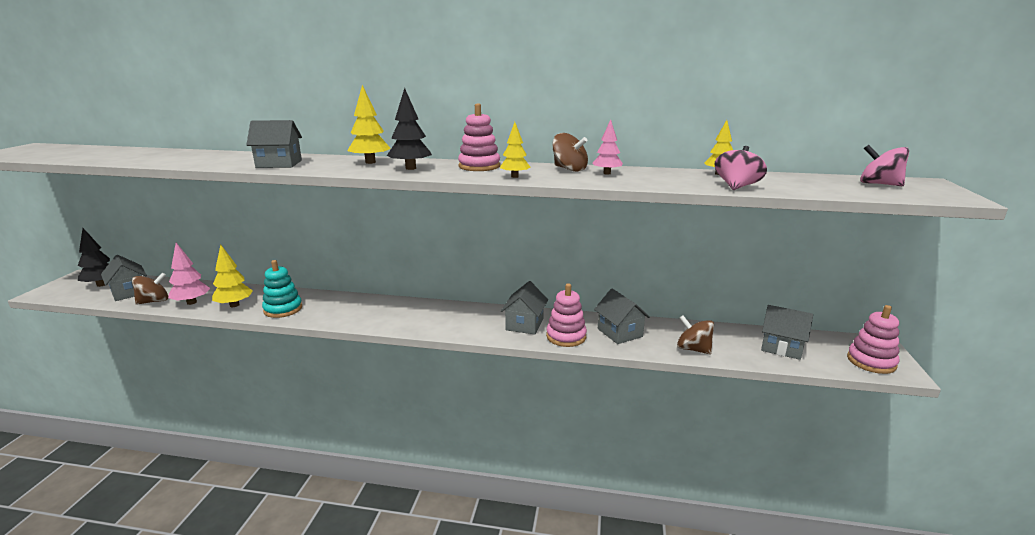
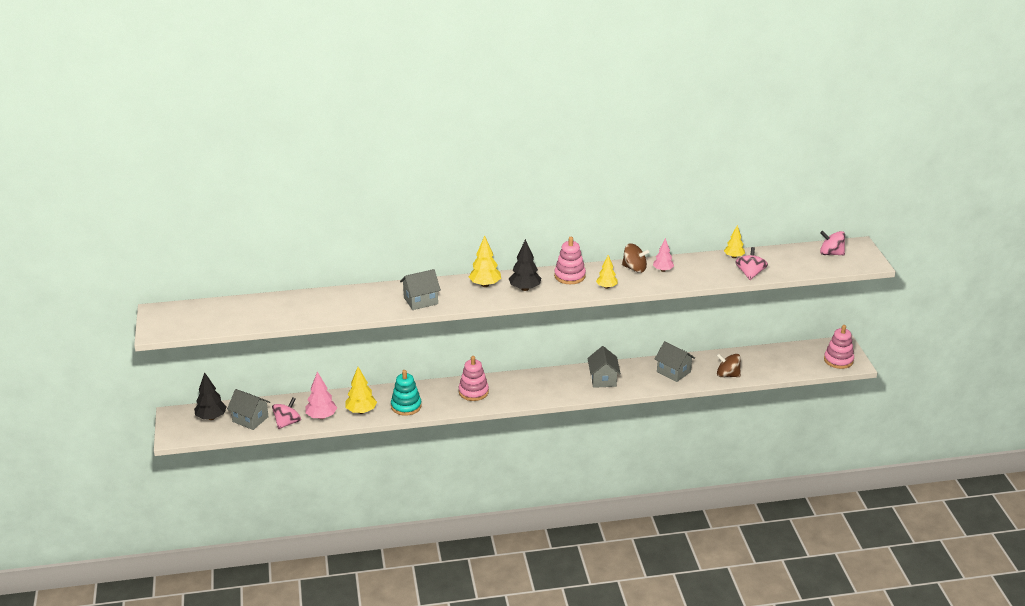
camera: 20 degrees left, 10 degrees up
brown spinning top [132,273,168,305] -> pink spinning top [272,398,301,429]
pink stacking toy [546,284,587,347] -> pink stacking toy moved to [459,356,489,401]
grey house [761,305,813,360] -> none

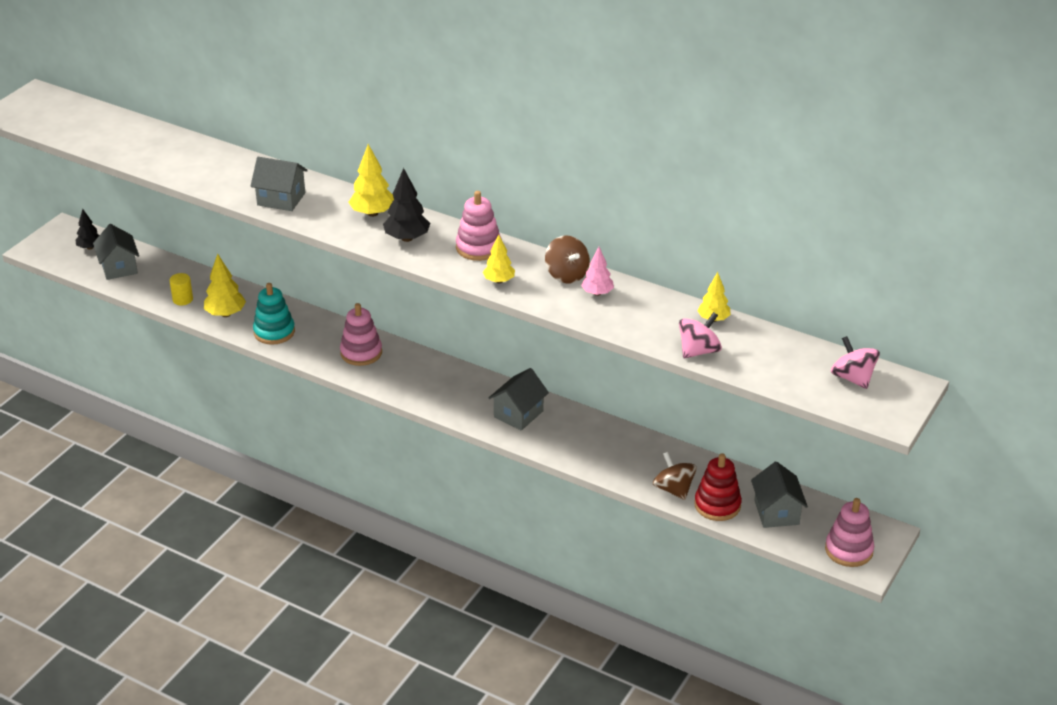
camera: 40 degrees right, 5 degrees up
black tree [194,372,227,420] -> black tree [75,209,99,250], size x0.67
pink spinning top [272,398,301,429] -> none
pink tree [305,372,337,419] -> yellow cylinder [169,273,193,306]
grey house [655,341,695,382] -> grey house moved to [751,462,808,528]
none -> red stacking toy [694,453,742,521]

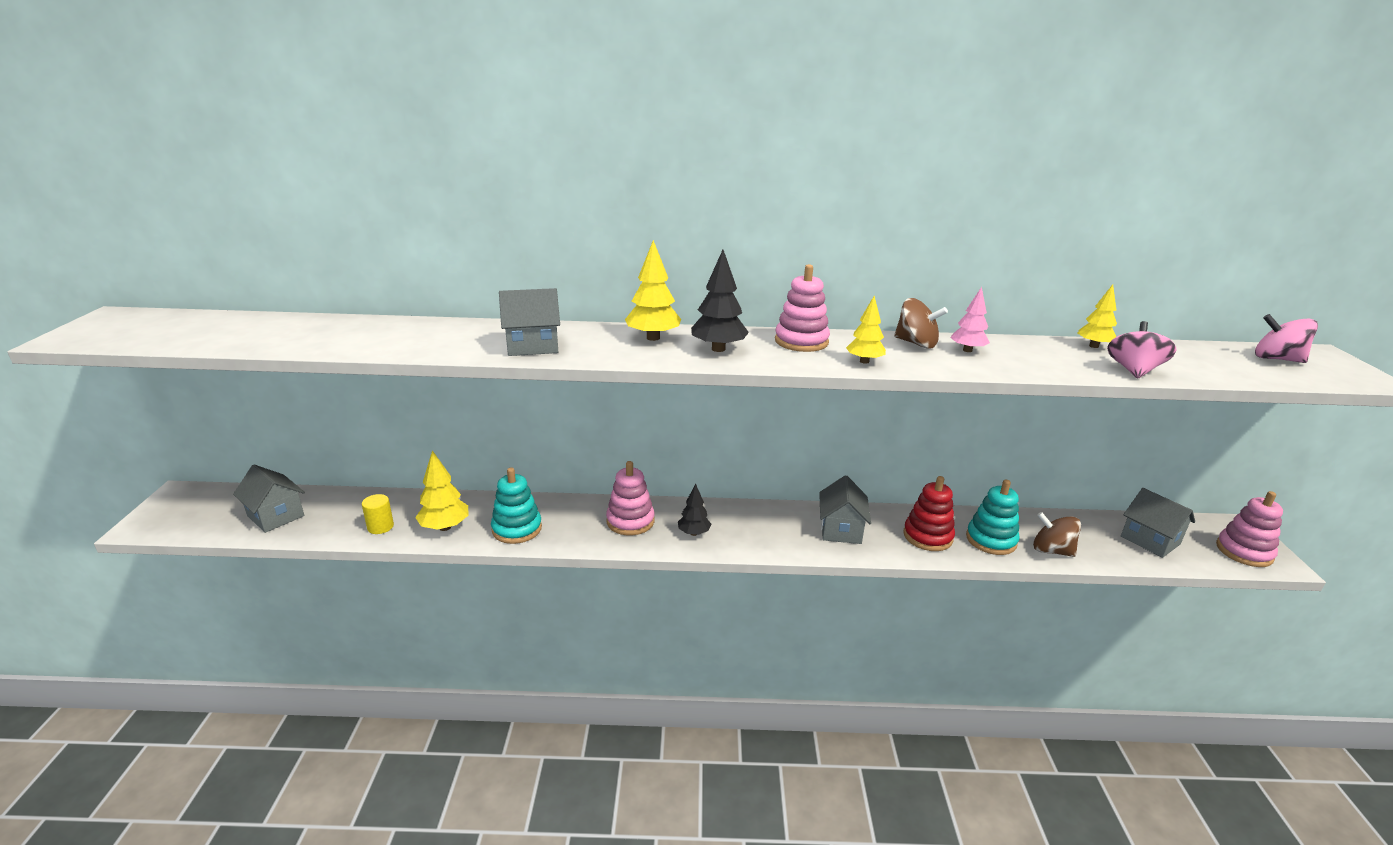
camera: 30 degrees left, 10 degrees down
black tree [75,209,99,250] -> black tree moved to [678,484,711,536]
red stacking toy [694,453,742,521] -> red stacking toy moved to [903,476,955,551]
none -> turquoise stacking toy [966,480,1019,555]

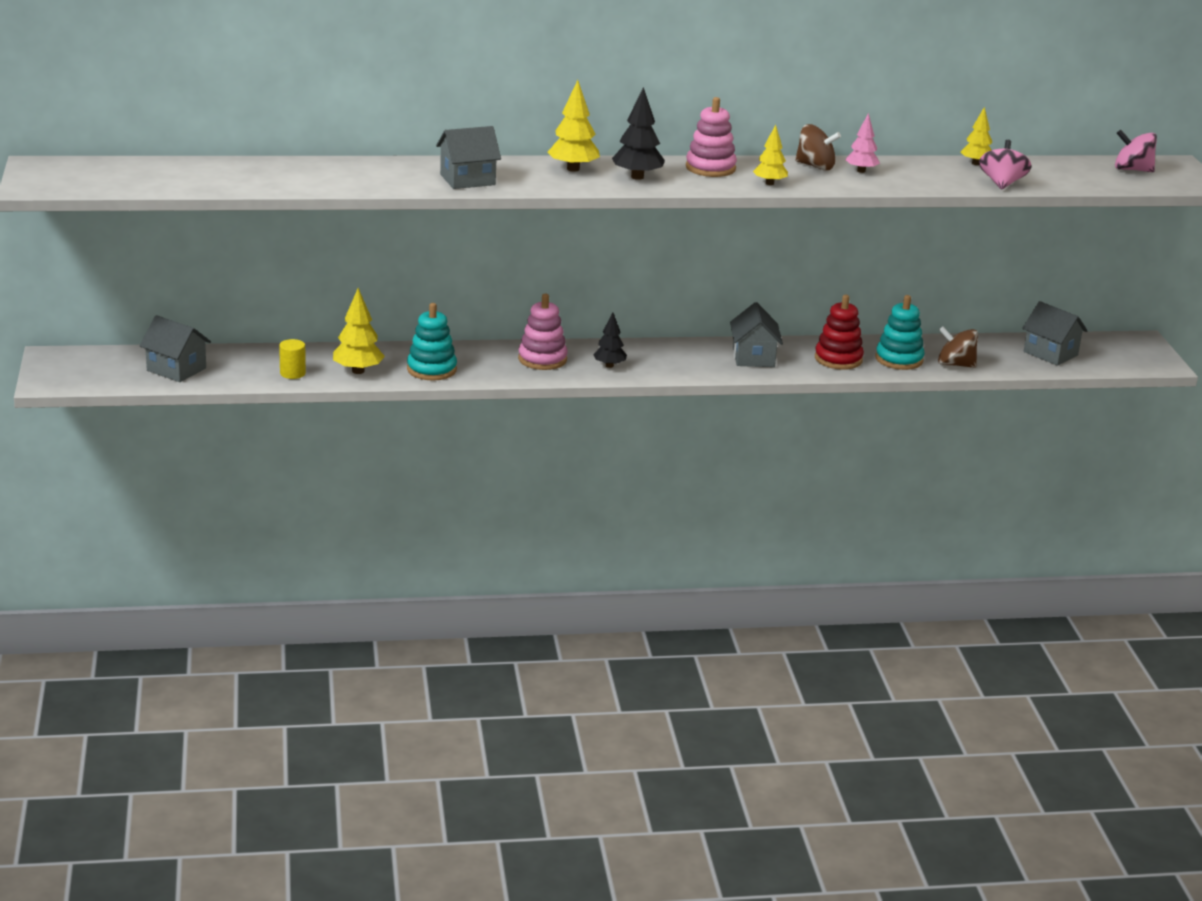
camera: 10 degrees left, 0 degrees up
pink stacking toy [1216,491,1283,567] -> none

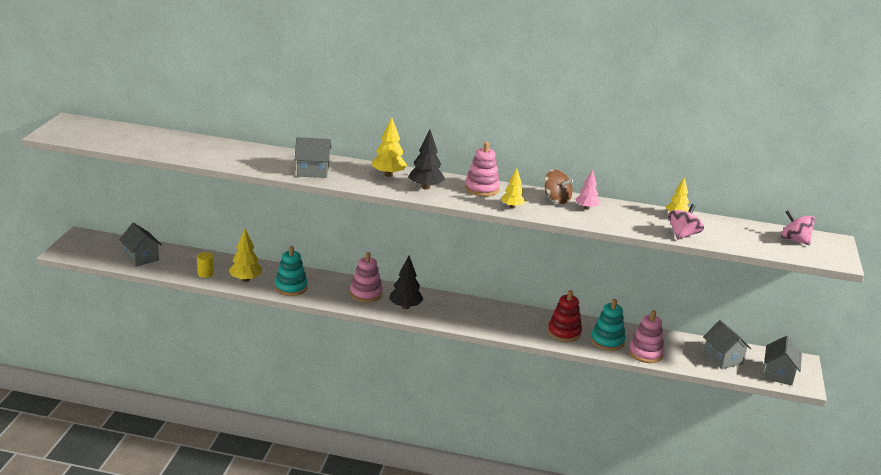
camera: 20 degrees right, 0 degrees up
black tree [593,313,627,368] -> black tree [389,256,423,309], size x1.50
grey house [730,302,783,367] -> grey house moved to [764,336,802,386]
brown spinning top [938,326,978,368] -> pink stacking toy [629,311,664,363]

